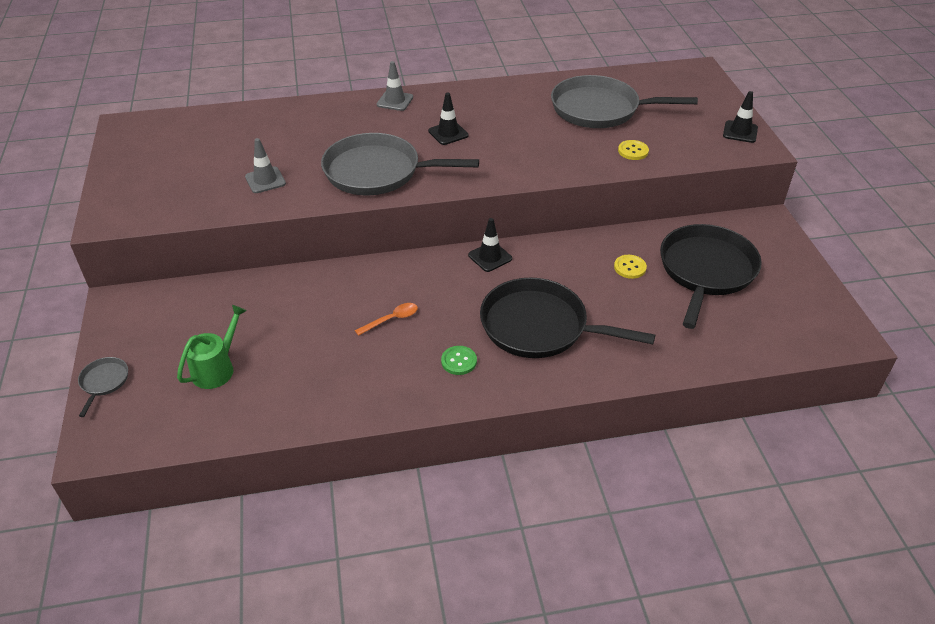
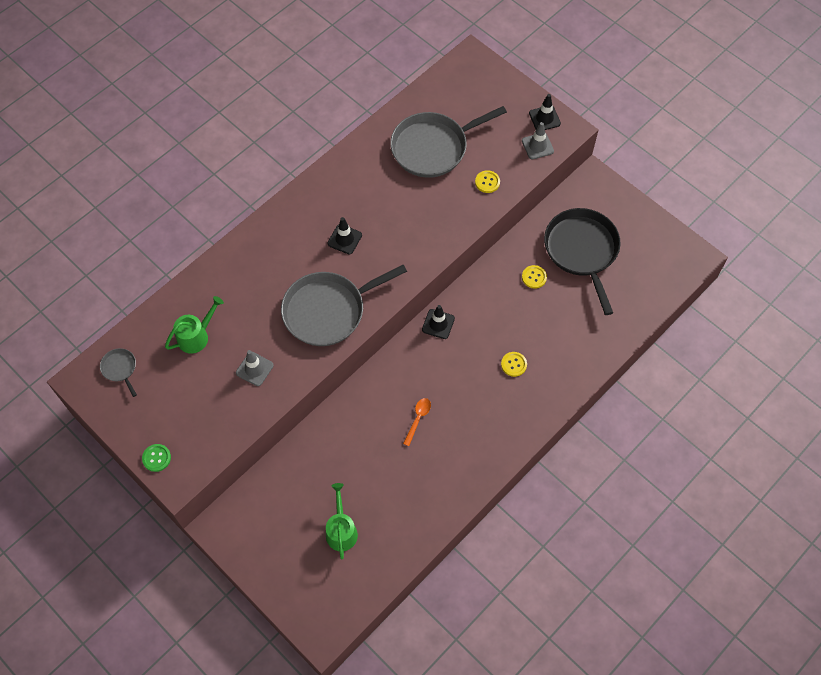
camera: 35 degrees left, 20 degrees up
grey pan [78,357,128,417] -> grey pan moved to [100,348,137,397]
grey traffic cone [377,61,413,111] -> grey traffic cone moved to [522,122,554,159]
green button [441,346,477,375] -> green button moved to [142,444,171,472]
black pan [480,277,655,358] -> yellow button [501,352,527,377]
none -> green watering can [165,296,224,354]

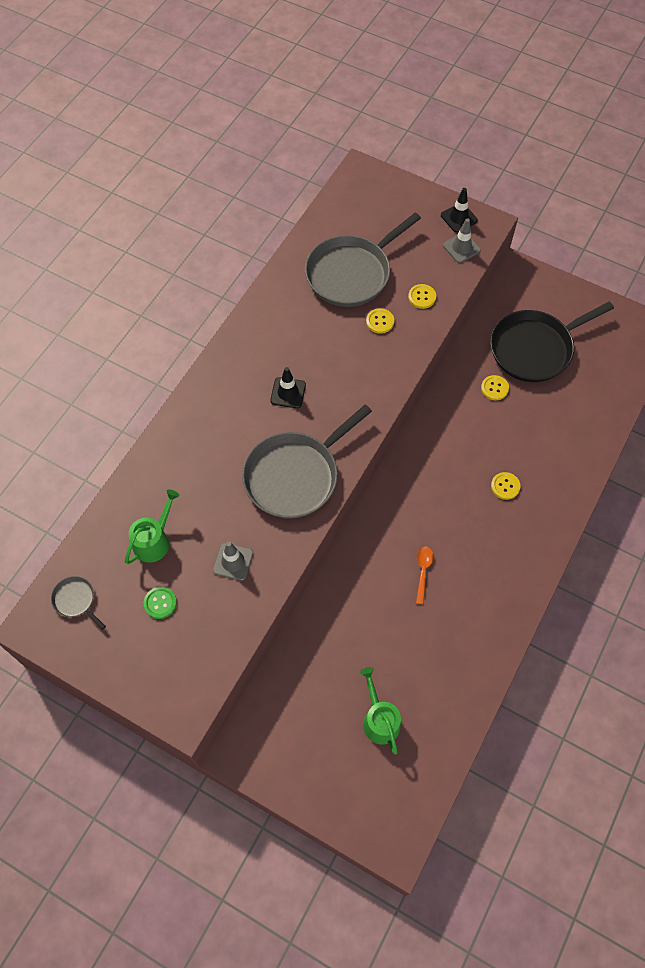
camera: 15 degrees left, 0 degrees up
green button [142,444,171,472] -> green button moved to [144,587,177,619]
black traffic cone [422,305,455,339] -> none
black pan [544,208,621,315] -> black pan turned 90 degrees counterclockwise [490,302,614,382]
none -> yellow button [366,308,394,334]

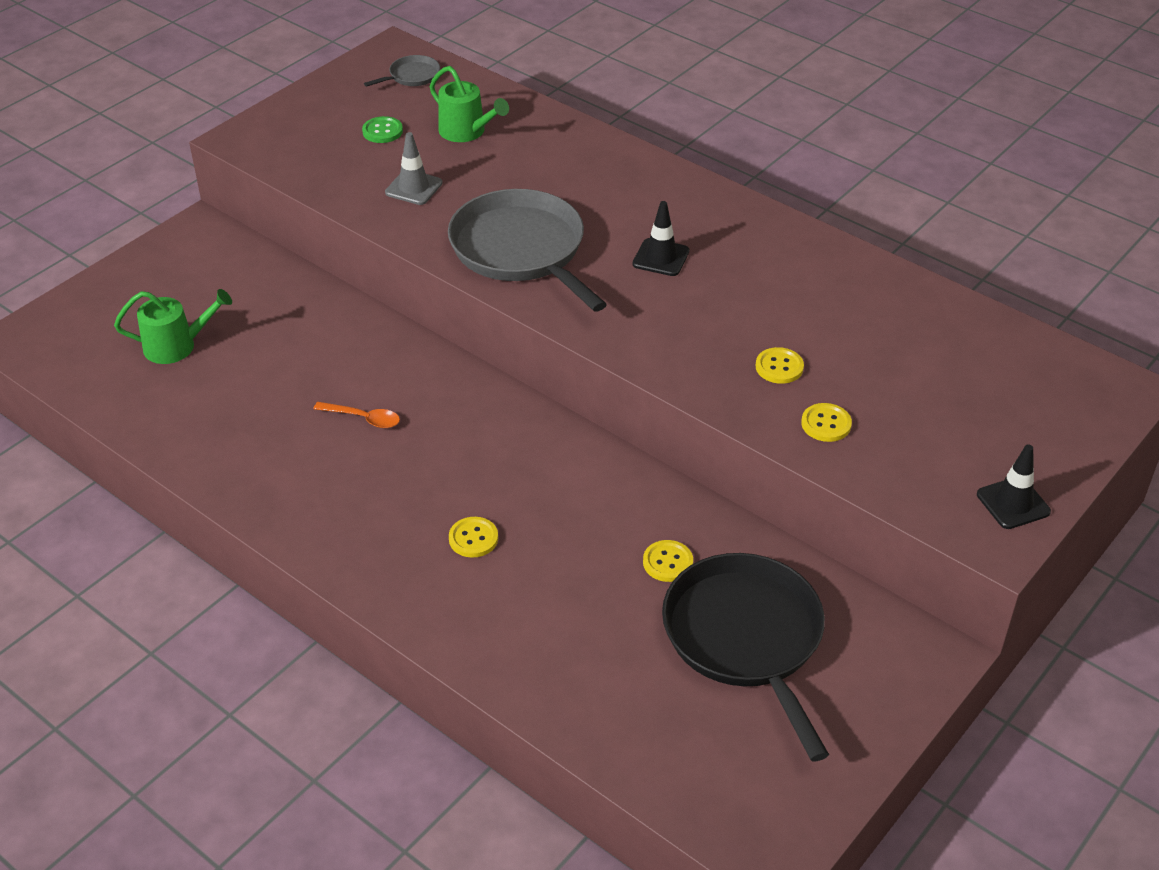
camera: 100 degrees right, 20 degrees down
grey pan [305,213,421,307] -> none
grey traffic cone [443,218,481,263] -> none

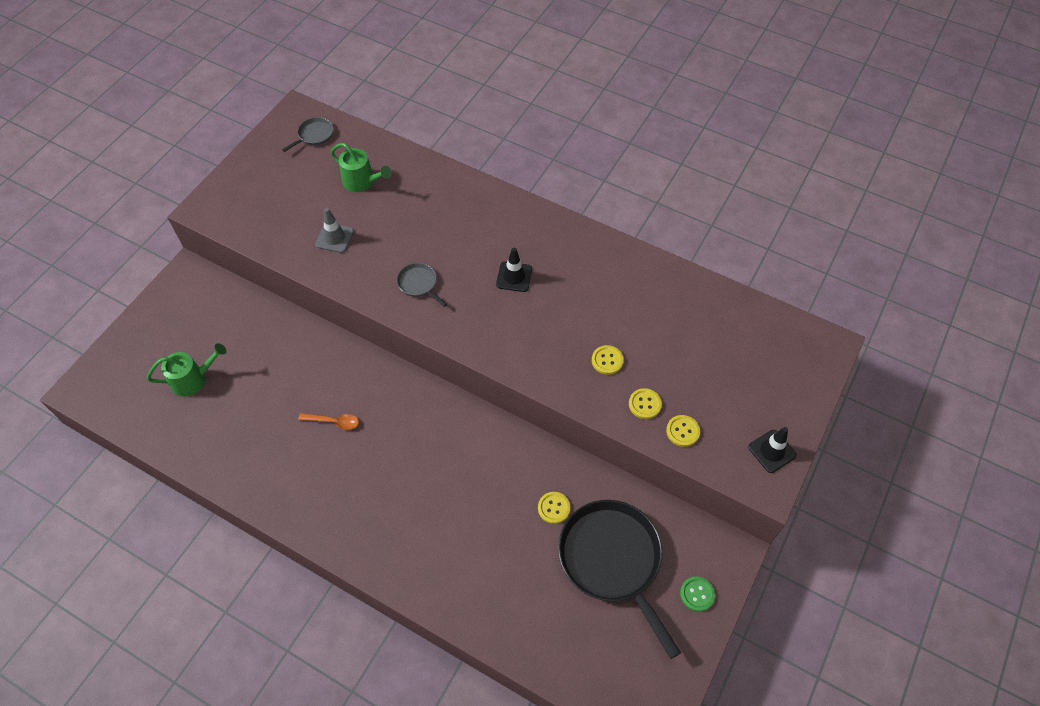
camera: 10 degrees left, 15 degrees up
green button [362,116,403,143] -> green button moved to [680,577,715,612]
grey pan [448,189,607,312] -> grey pan [397,263,447,307], size x0.43
yellow button [449,517,498,558] -> yellow button moved to [666,415,700,447]

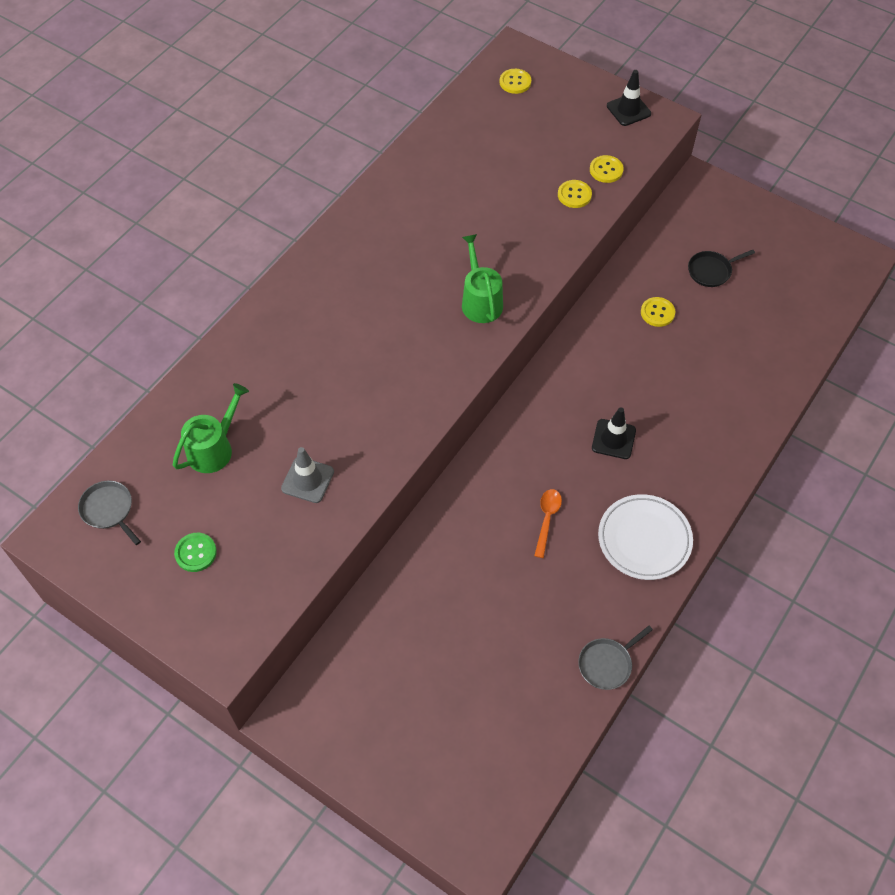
camera: 85 degrees left, 0 degrees up
green watering can [147,343,227,397] -> green watering can moved to [462,234,503,323]
grey pan [397,263,447,307] -> grey pan moved to [578,626,653,690]
black traffic cone [496,248,532,292] -> black traffic cone moved to [592,407,636,459]
black pan [558,500,681,659] -> black pan [688,250,755,287], size x0.43
yellow button [592,345,624,375] -> yellow button moved to [500,69,531,94]
green button [680,577,715,612] -> green button moved to [174,533,217,572]
none -> white plate [598,494,693,580]

